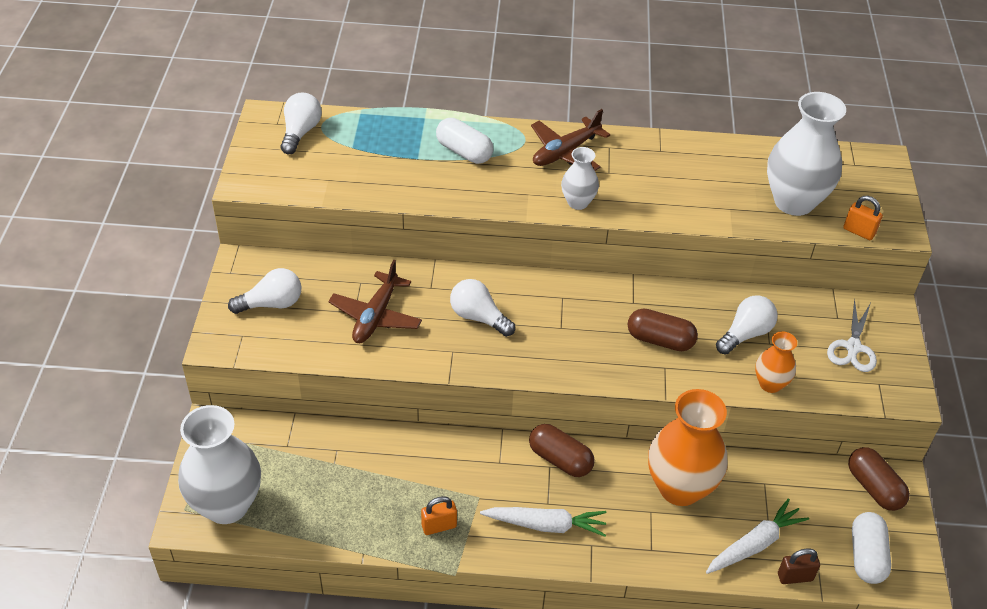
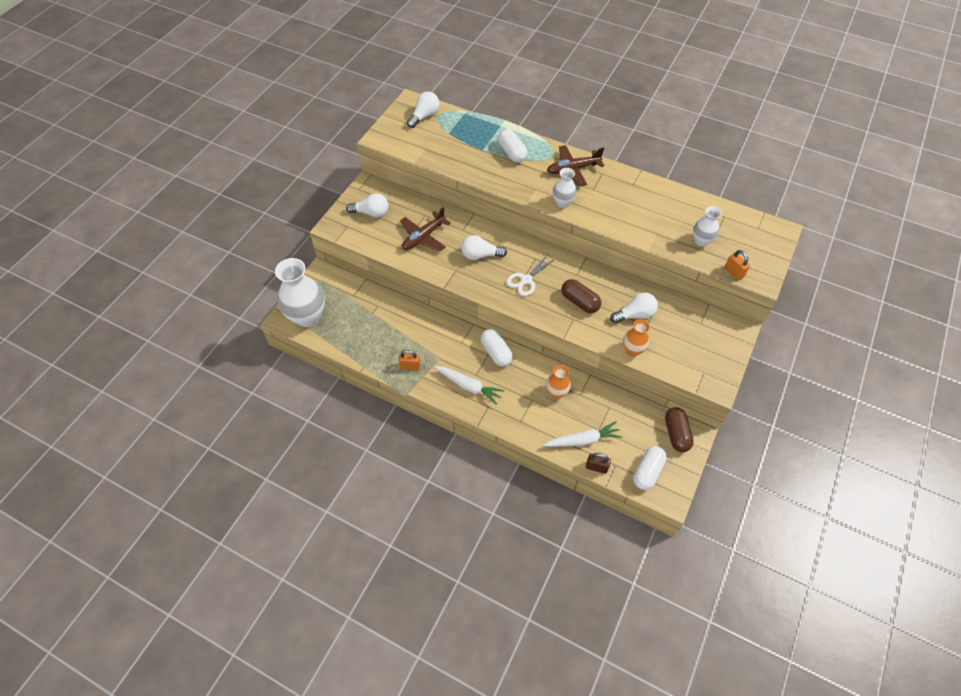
camera: 25 degrees right, 10 degrees up
white light bulb [450,279,515,337] -> white light bulb turned 60 degrees counterclockwise [461,235,507,260]
brown capsule [529,424,595,477] -> white capsule [481,329,513,367]
orange vase [648,389,727,506] -> orange vase [546,365,571,399], size x0.52
white vase [767,92,846,216] -> white vase [693,206,722,246], size x0.52
white scissors [827,299,877,372] -> white scissors moved to [506,254,556,296]

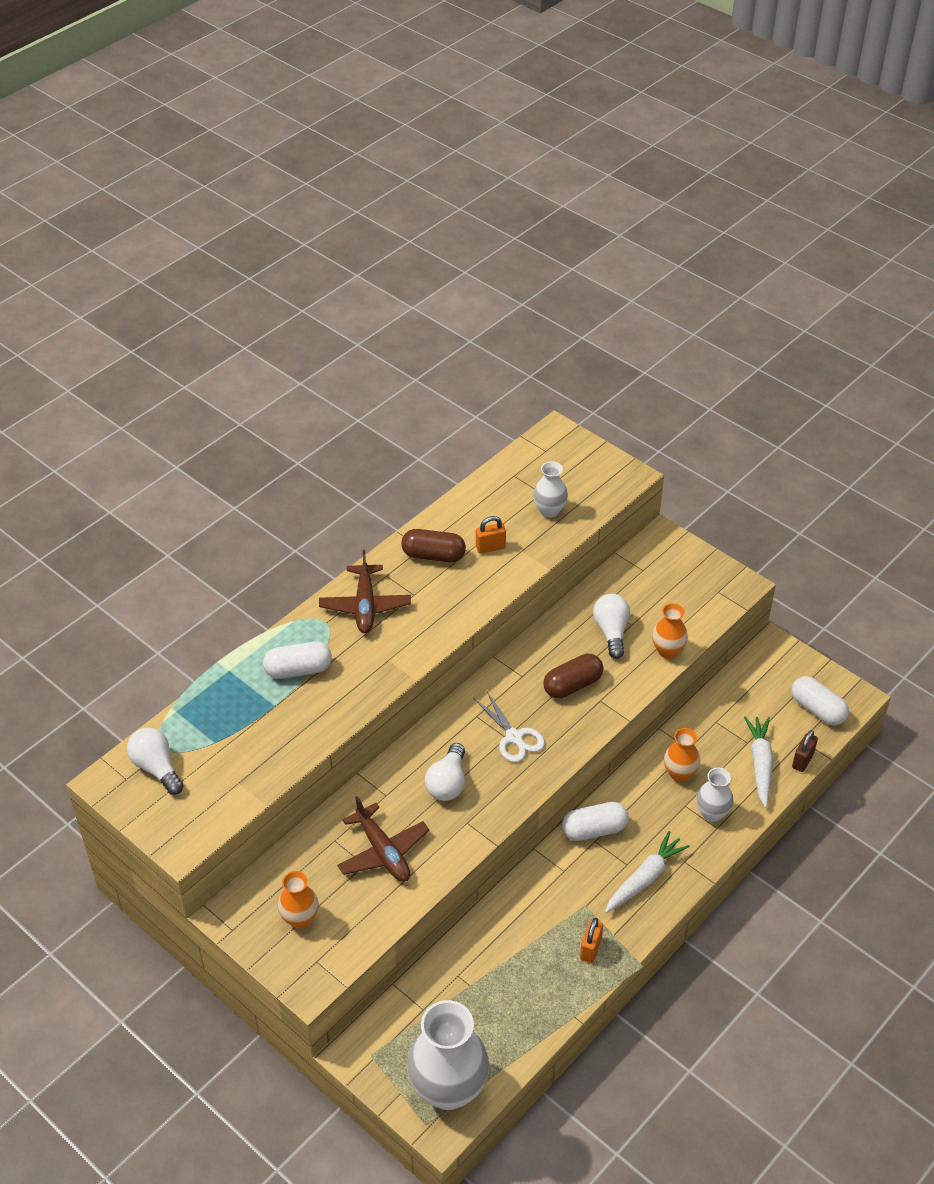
camera: 75 degrees left, 10 degrees down
white light bulb [346,193,389,218] -> orange vase [278,871,319,929]
white vase [553,168,577,208] -> white vase moved to [696,767,733,822]
brown capsule [665,407,694,452] -> brown capsule moved to [401,529,466,562]
orange padlock [724,250,750,281] -> orange padlock moved to [476,516,506,554]

